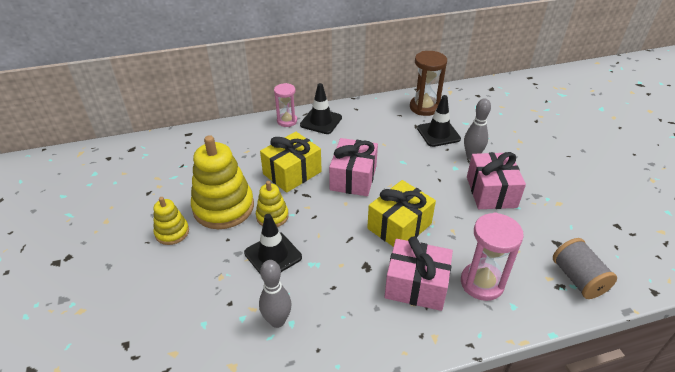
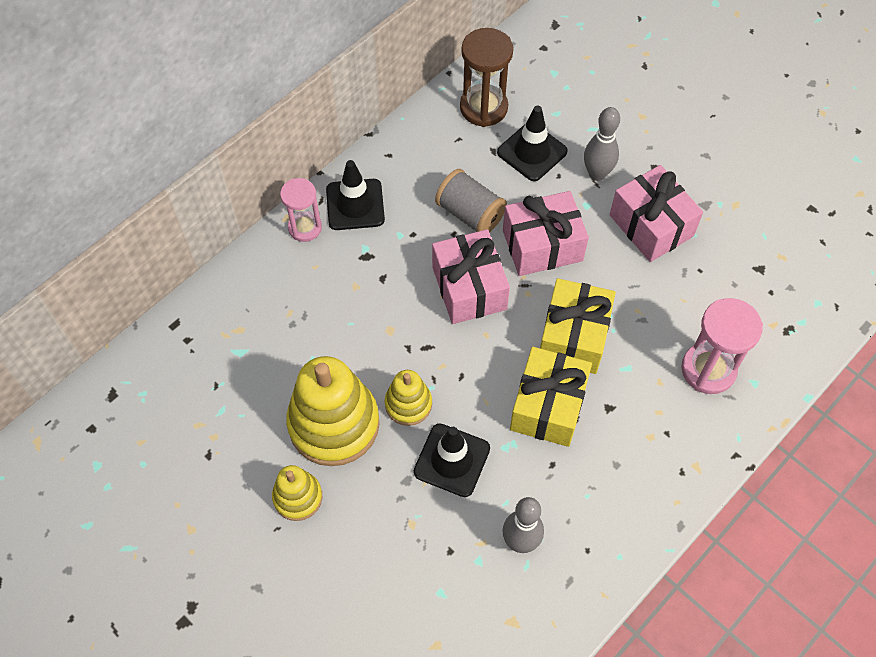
camera: 30 degrees left, 20 degrees up
yellow gift [260,132,322,193] -> yellow gift moved to [510,347,592,447]
pink gift [385,236,453,311] -> pink gift moved to [503,191,589,276]
grey spool [553,238,617,299] -> grey spool moved to [435,169,507,233]

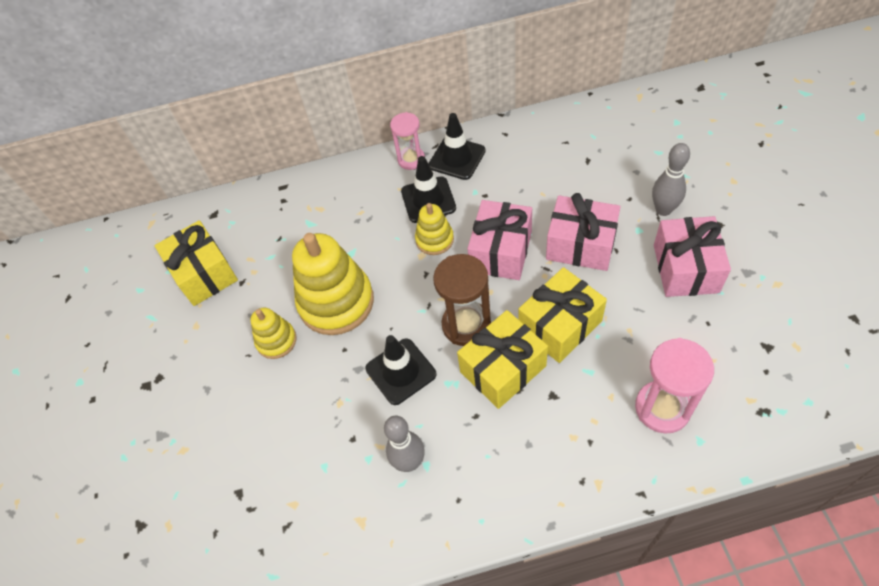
camera: 40 degrees right, 5 degrees down
yellow stacking toy [385,370,432,426] -> yellow stacking toy moved to [415,203,454,255]
grey spool [435,169,507,233] -> none
brown hourglass [460,28,513,127] -> brown hourglass moved to [433,254,491,346]
black traffic cone [497,106,568,181] -> black traffic cone moved to [401,156,456,223]
none -> yellow gift [154,220,238,306]

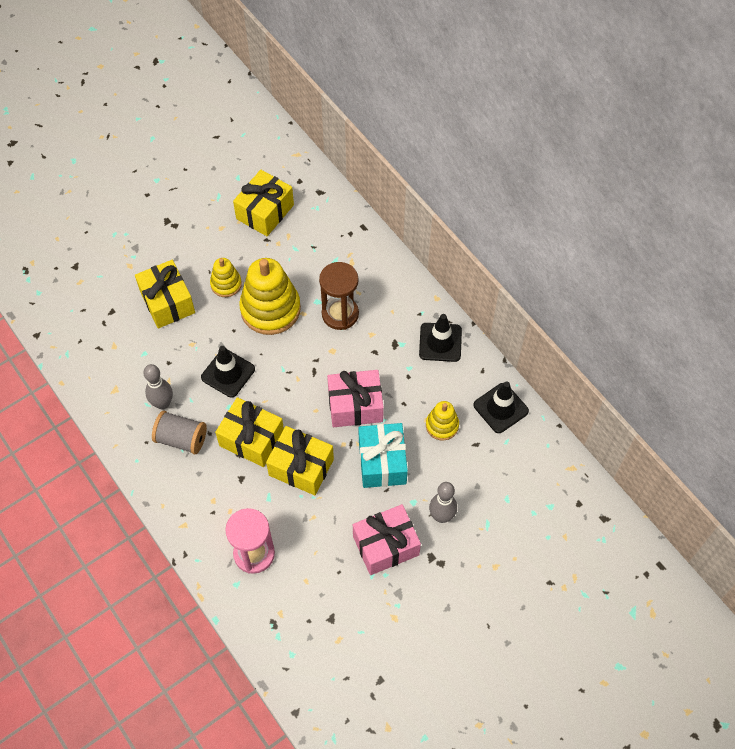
camera: 60 degrees right, 5 degrees up
pink hourglass [390,112,425,170] -> none
black traffic cone [401,156,456,223] -> black traffic cone moved to [473,381,529,433]
yellow stacking toy [415,203,454,255] -> yellow stacking toy moved to [426,401,459,440]
brown hourglass [433,254,491,346] -> brown hourglass moved to [319,262,359,330]
pink gift [546,193,621,271] -> turquoise gift [359,423,408,488]
none -> yellow gift [135,260,195,328]
none -> grey spool [152,411,207,455]

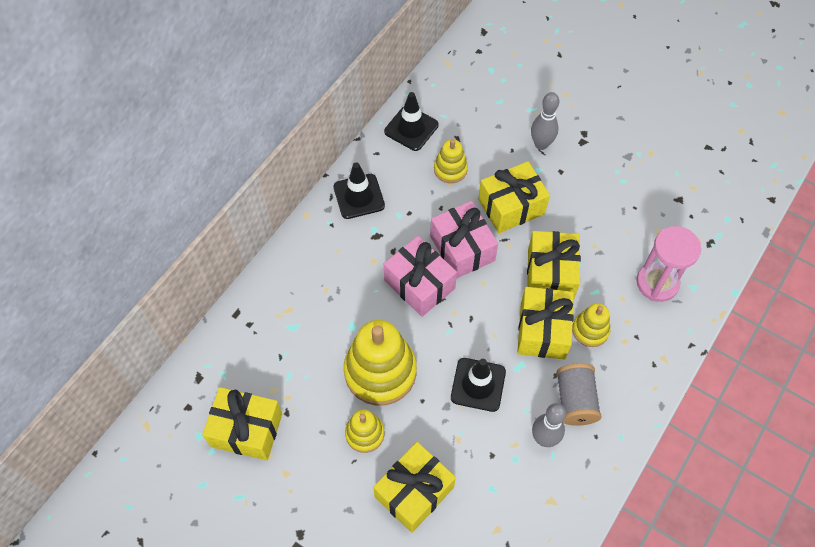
camera: 110 degrees left, 0 degrees up
brown hourglass [319,262,359,330] -> none
pink gift [353,504,421,575] -> pink gift moved to [384,236,457,317]
turquoise gift [359,423,408,488] -> yellow gift [478,161,550,233]
none -> yellow stacking toy [572,303,611,347]

